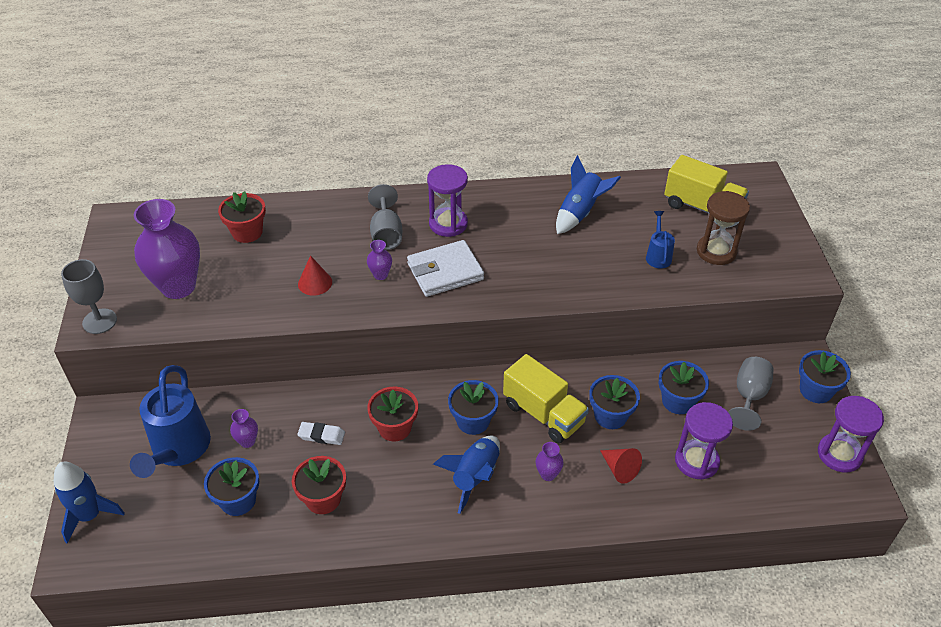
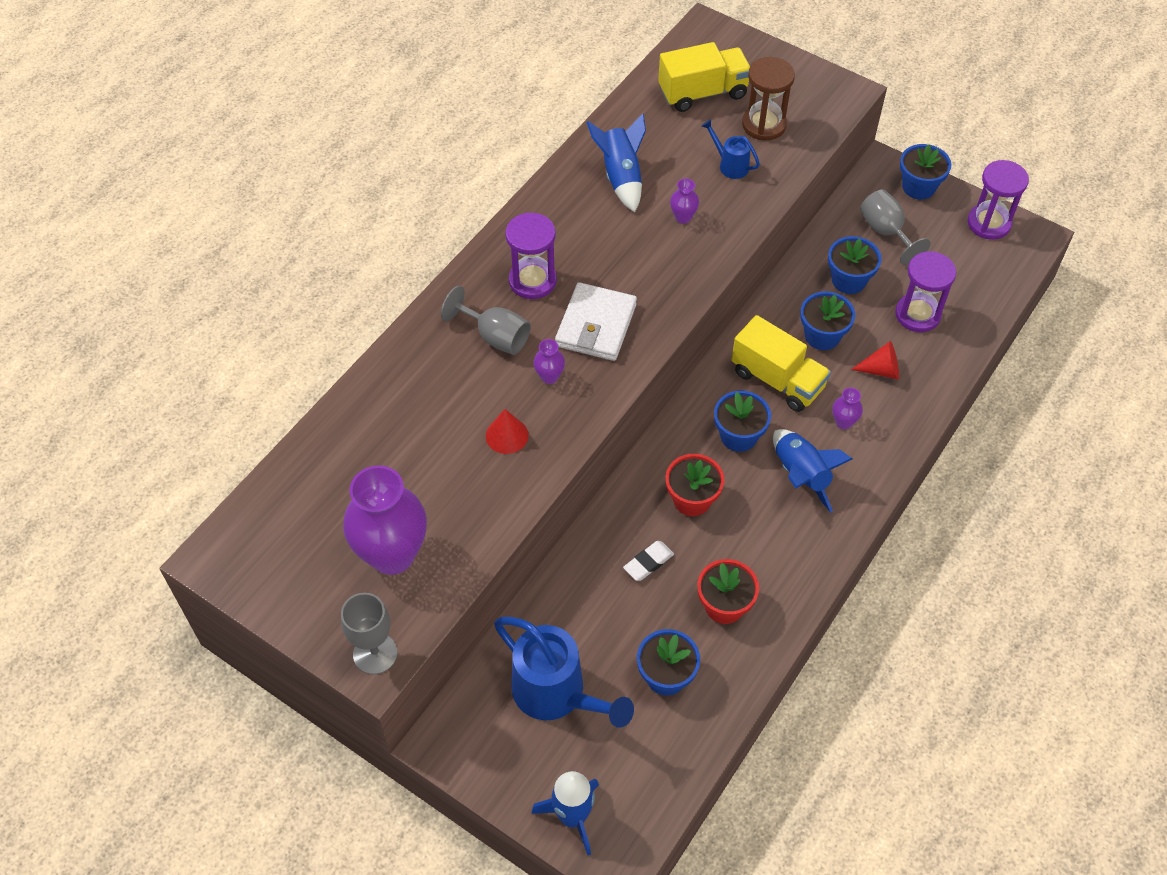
camera: 50 degrees left, 10 degrees up
red flower pot [218,191,266,243] -> none
purple vase [230,409,258,448] -> purple vase moved to [670,179,699,224]
yellow truck [503,354,589,443] -> yellow truck turned 45 degrees clockwise [731,315,831,412]

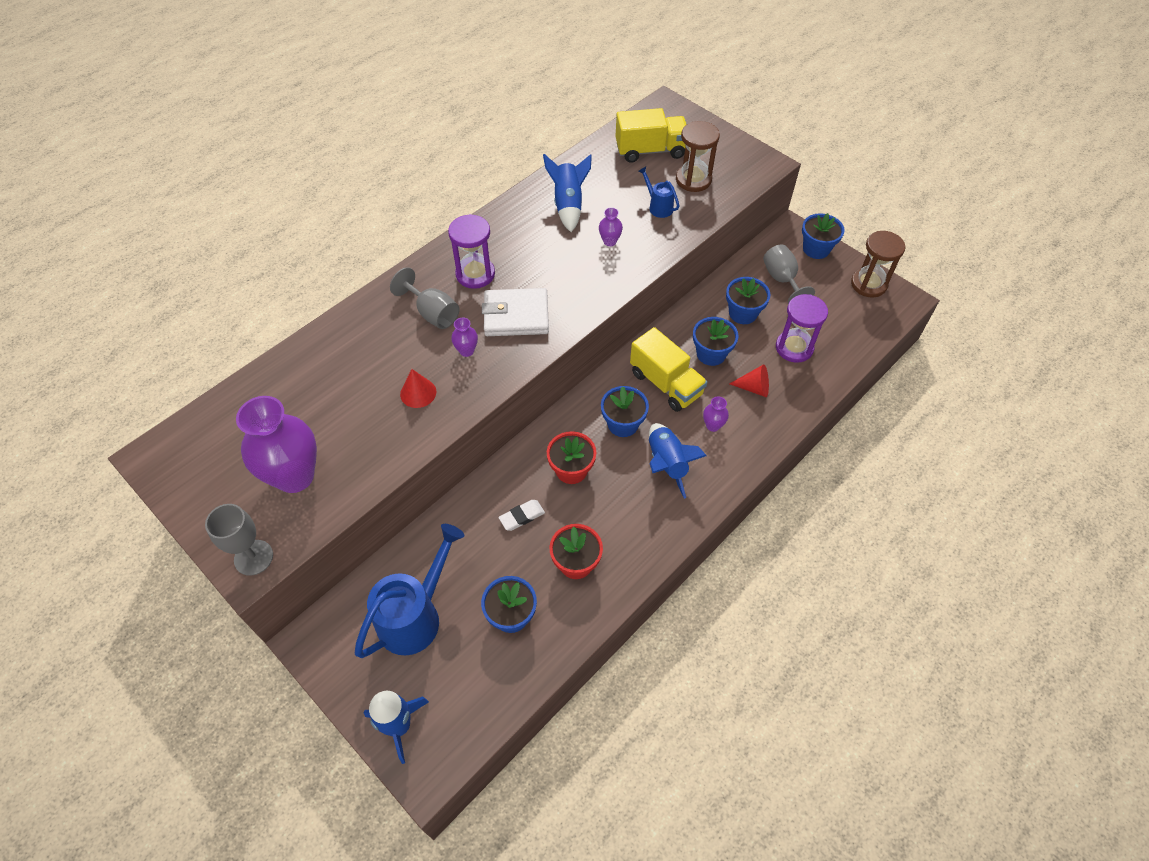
camera: 10 degrees right, 0 degrees up
blue watering can [494,617,634,728] -> blue watering can turned 105 degrees counterclockwise [355,524,464,658]
white wallet [555,282,637,361] -> white wallet turned 60 degrees clockwise [482,288,549,336]
purple hourglass [968,160,1029,240] -> brown hourglass [851,231,906,297]

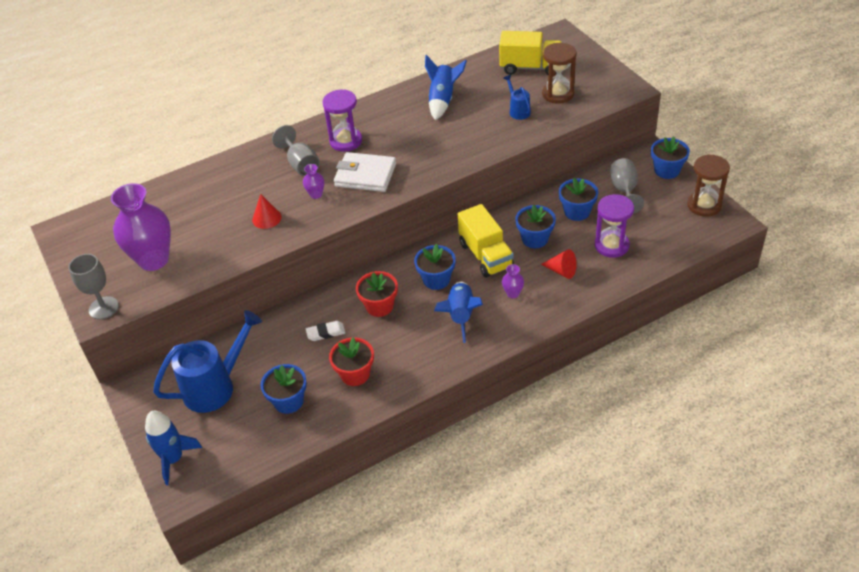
camera: 20 degrees right, 10 degrees down
purple vase [599,207,623,246] -> none

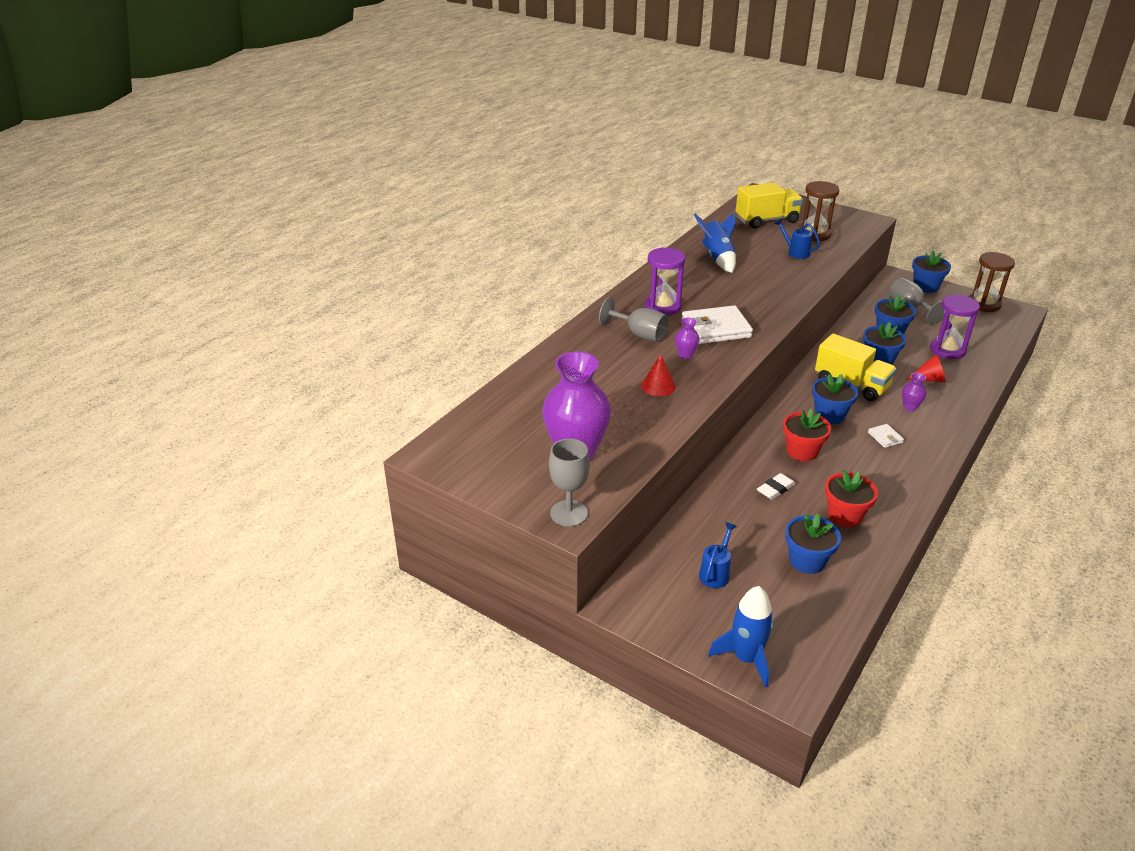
camera: 30 degrees left, 10 degrees down
blue watering can [153,310,262,413] -> blue watering can [699,522,737,588], size x0.49
blue rocket [434,281,483,343] -> white wallet [868,424,904,448]

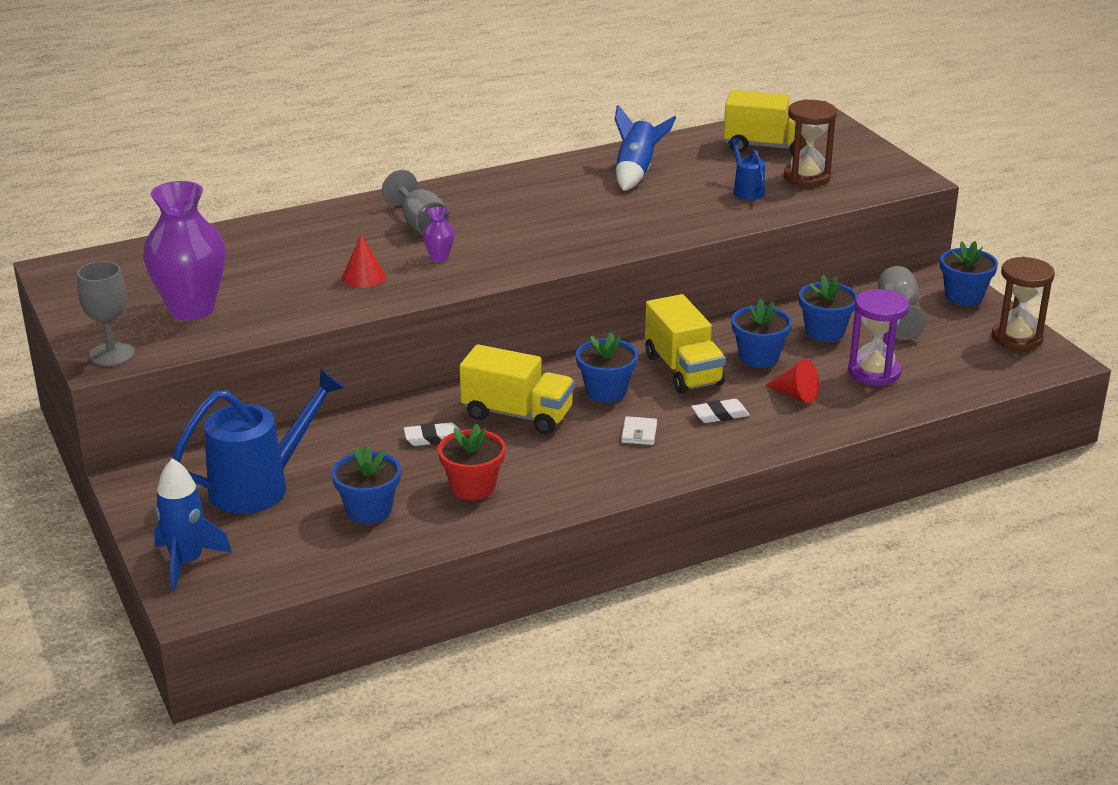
camera: 30 degrees right, 5 degrees down
purple hourglass [645,247,685,316] -> none
white wallet [681,305,753,344] -> none
blue watering can [699,522,737,588] -> blue watering can [172,369,344,514], size x2.06
red flower pot [783,409,831,461] -> yellow truck [459,344,574,434]
purple vase [902,373,926,412] -> white eraser [691,399,750,423]

